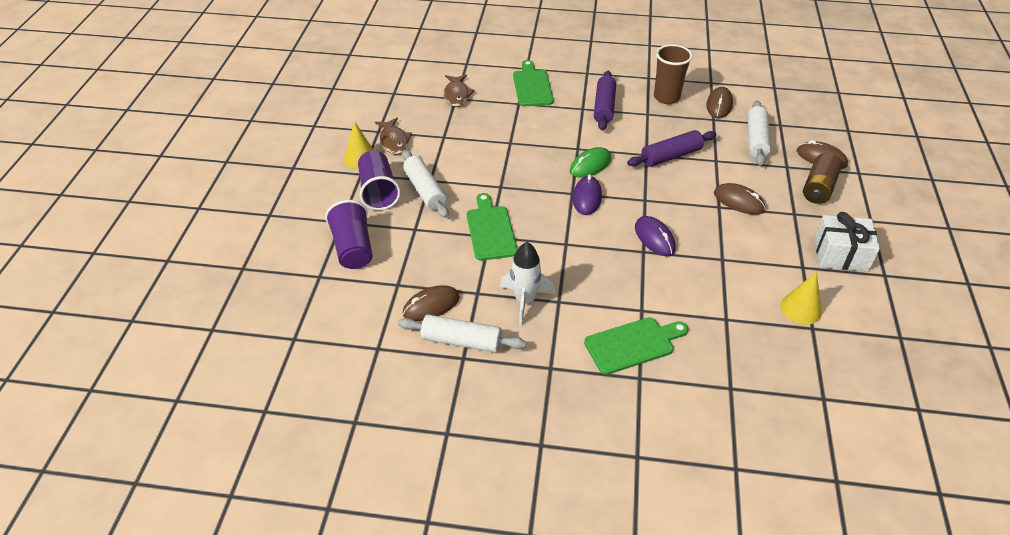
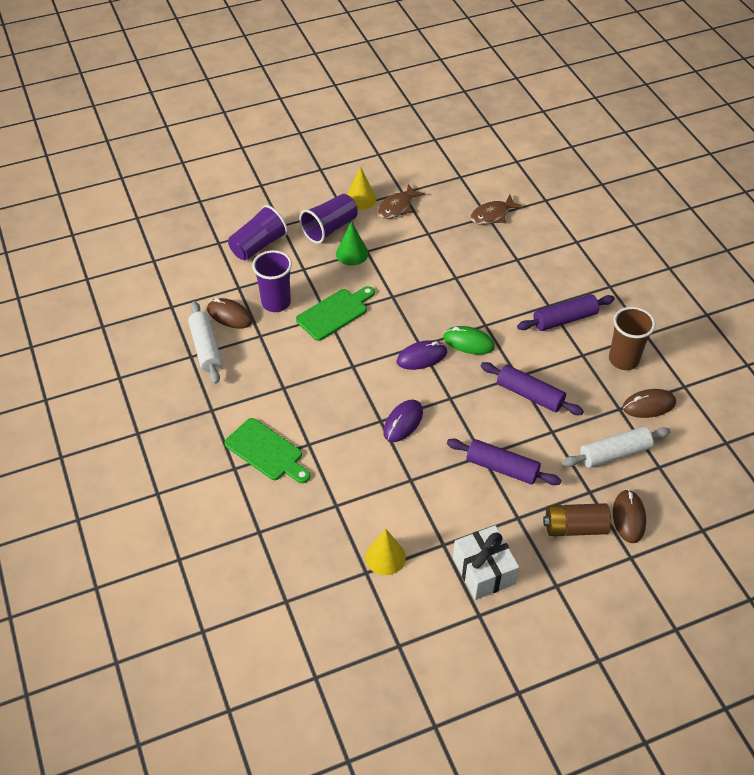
camera: 60 degrees right, 5 degrees up
white rolling pin [402,150,449,218] -> green cone [336,221,368,266]
white rocket [500,242,555,326] -> none
green cutting board [513,60,554,106] -> none
brown mouse [714,183,766,215] -> purple rolling pin [447,439,562,485]
none -> purple cup [252,250,292,312]

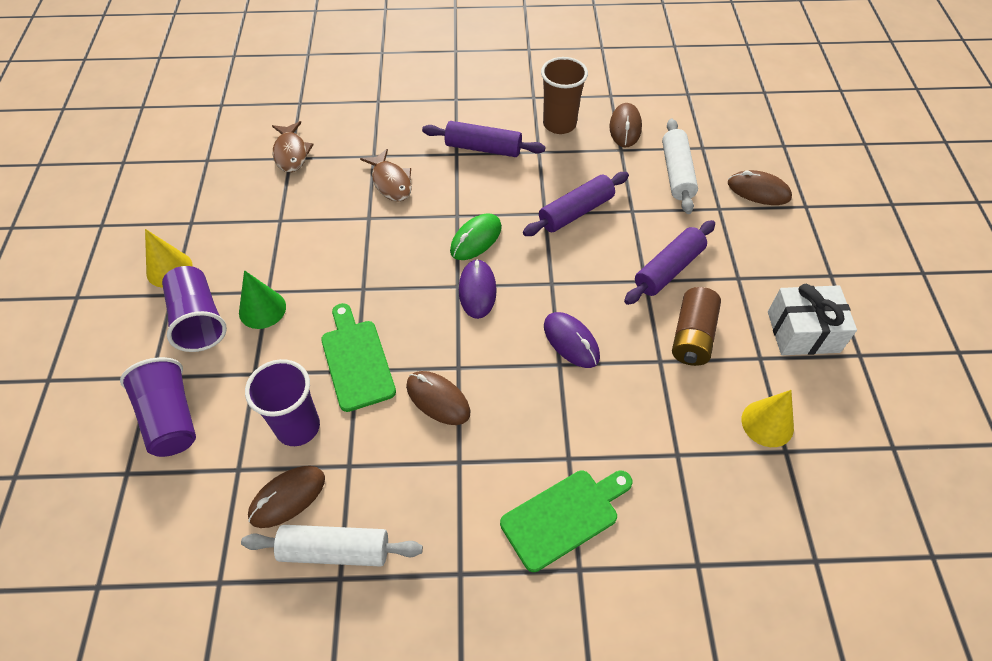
camera: 70 degrees left, 5 degrees up
brown fish [377,184,425,219] -> brown fish moved to [360,149,412,202]
purple rolling pin [517,294,615,331] -> purple rolling pin turned 75 degrees counterclockwise [422,121,545,157]
brown battery [543,503,611,536] -> brown battery moved to [672,287,721,366]
none -> brown mouse [406,371,471,425]

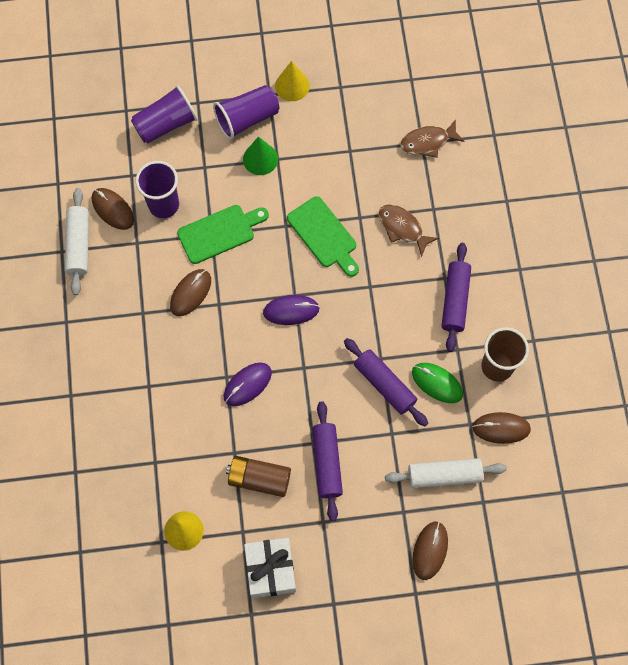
camera: 85 degrees right, 15 degrees up
brown fish [360,149,412,202] -> brown fish turned 75 degrees clockwise [379,204,439,257]
green mouse [450,214,502,260] -> green mouse moved to [412,363,463,403]
green cutting board [500,470,633,572] -> green cutting board moved to [287,196,359,277]
purple rolling pin [624,220,715,305] -> purple rolling pin turned 45 degrees clockwise [312,401,343,521]

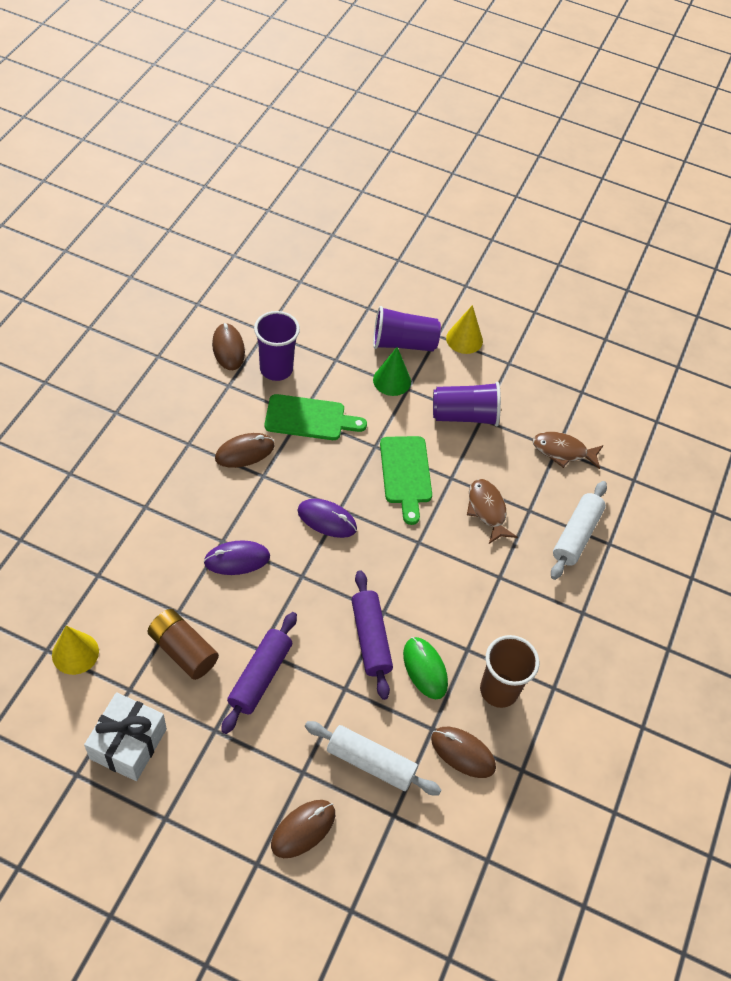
camera: 25 degrees right, 15 degrees down
white rolling pin [65,188,89,295] -> white rolling pin moved to [551,481,607,580]
purple cup [131,85,198,144] -> purple cup moved to [433,382,501,426]
purple rolling pin [442,243,471,352] -> none

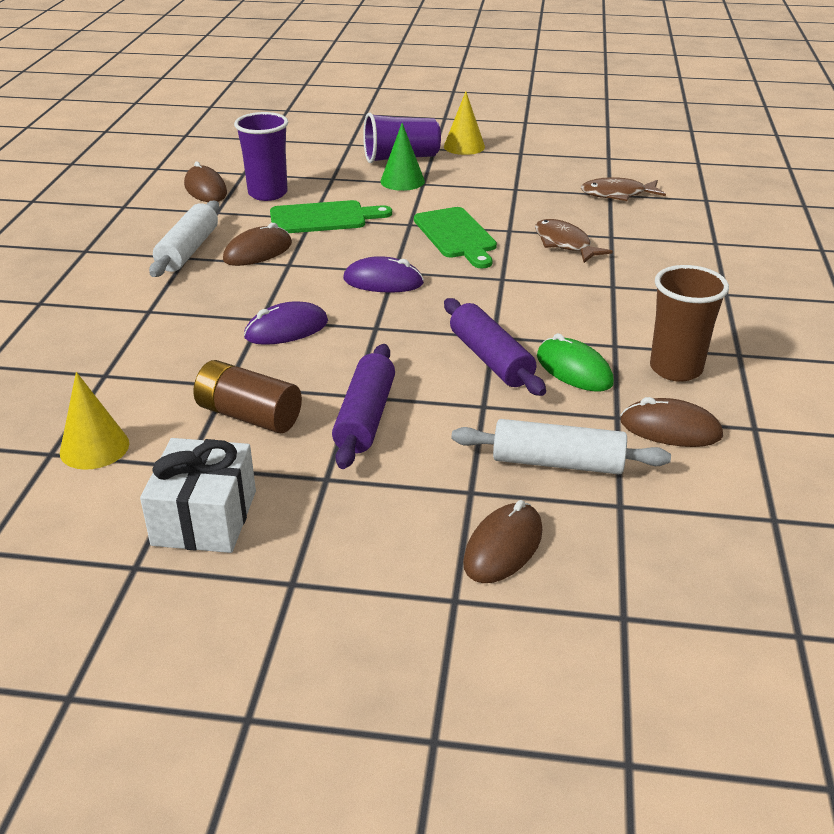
camera: 10 degrees left, 20 degrees down
purple cup [433,382,501,426] -> none
white rolling pin [551,481,607,580] -> white rolling pin moved to [149,201,220,277]

